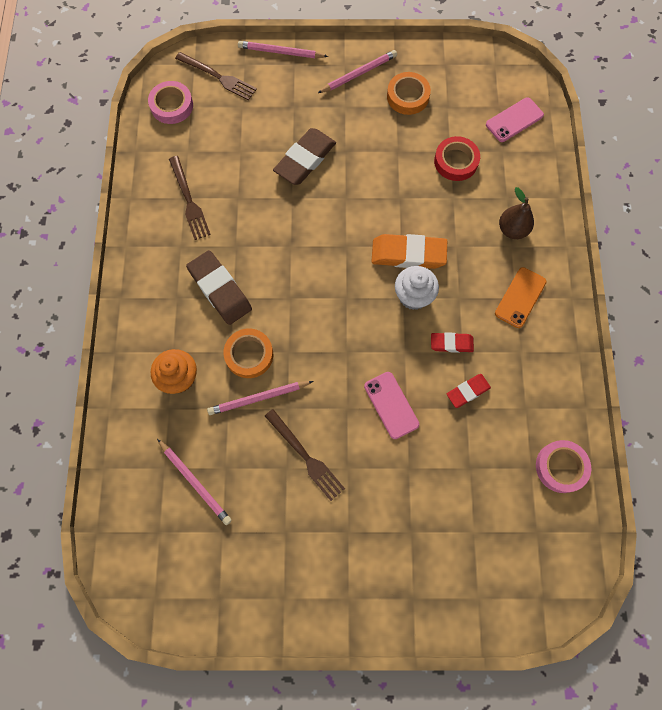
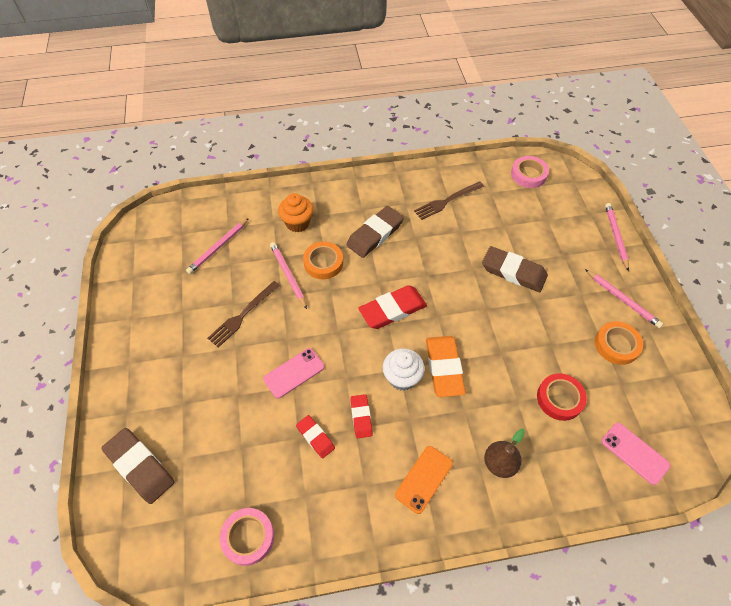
camera: 80 degrees right, 15 degrees down
brown fork [175,52,257,100] -> none
orange phone [495,267,547,328] -> orange phone turned 75 degrees counterclockwise [395,446,453,514]
none -> brown eraser [101,428,175,504]
none -> red eraser [358,285,427,329]

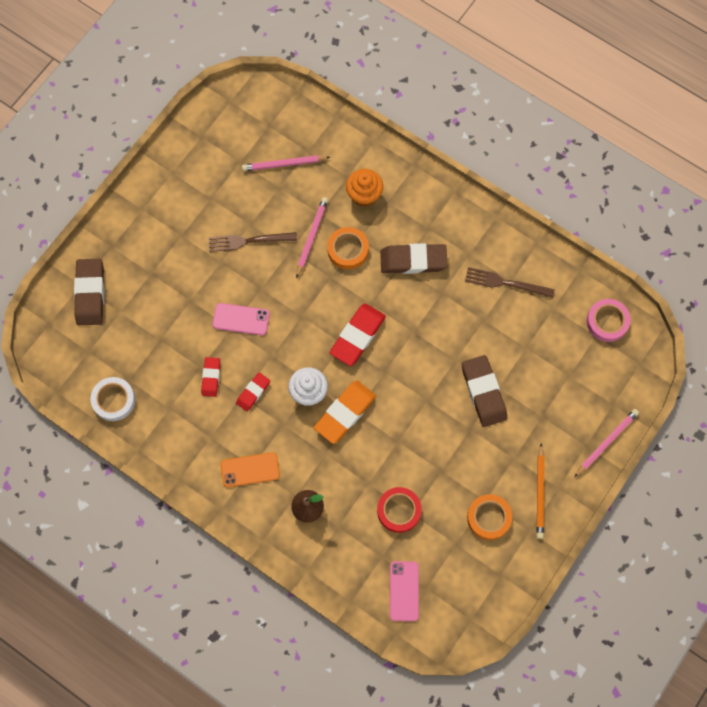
camera: 45 degrees right, 15 degrees up
pink tape [220,508,274,566] -> white tape [91,377,135,421]
red eraser [358,285,427,329] -> red eraser turned 75 degrees counterclockwise [330,304,386,366]
pink pencil [585,269,663,328] -> orange pencil [536,443,545,539]

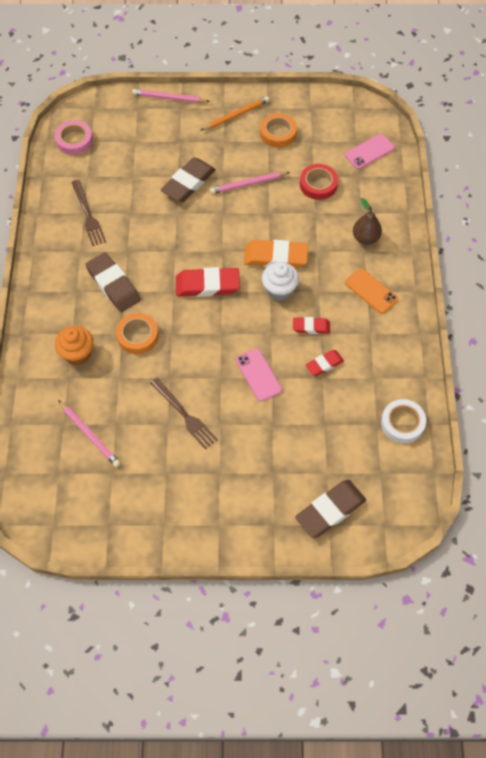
camera: 125 degrees left, 10 degrees down
pink pencil [296,197,328,278] -> pink pencil moved to [210,172,290,194]

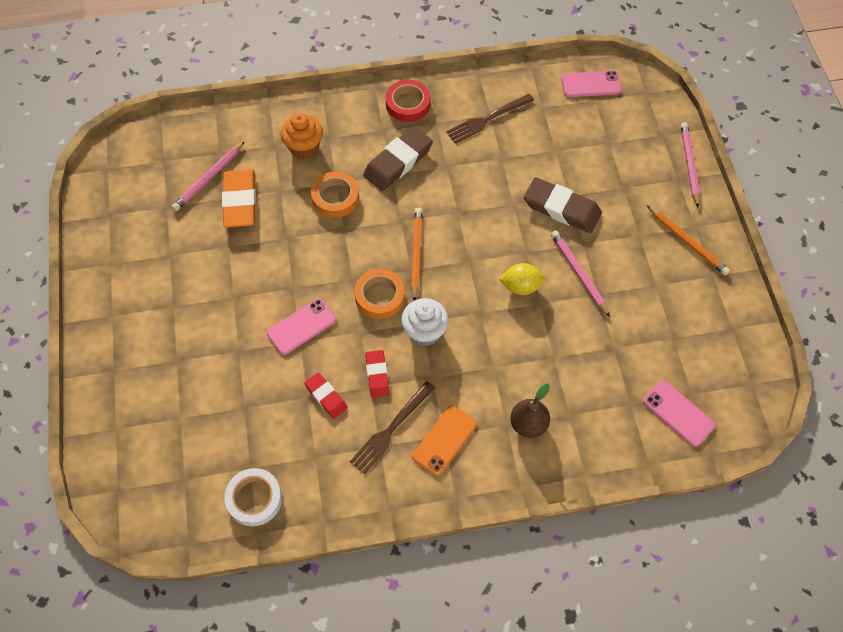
camera: 80 degrees right, 0 degrees up
pink tape [55,120,93,155] -> pink phone [561,71,622,97]
brown fork [150,378,218,449] -> brown fork moved to [350,381,435,474]
red eraser [176,267,240,297] -> orange pencil [411,208,422,301]
orange eraser [244,240,308,268] -> orange eraser moved to [222,169,256,228]
orange tape [260,113,297,148] -> orange tape moved to [354,269,405,319]
brown eraser [295,480,366,538] -> none
red tape [300,164,338,200] -> red tape moved to [386,80,431,122]
none -> yellow lemon [499,263,545,295]

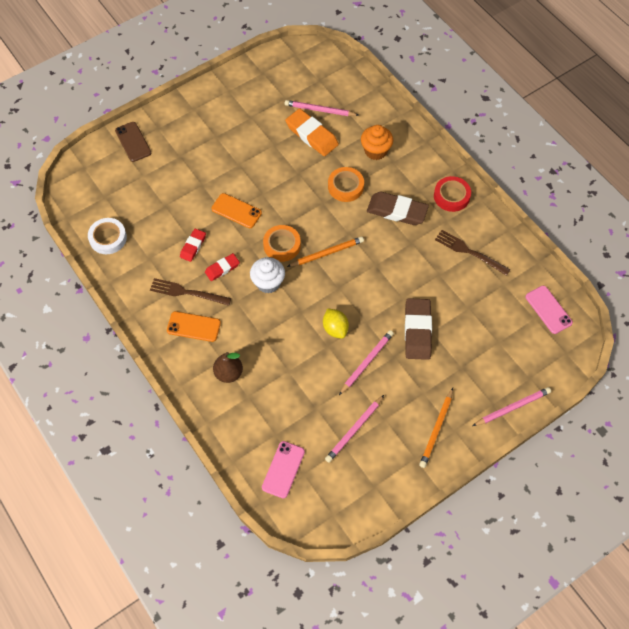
camera: 65 degrees right, 0 degrees up
orange eraser [222,169,256,228] -> orange eraser turned 75 degrees clockwise [285,108,339,156]
pink phone [267,298,336,355] -> orange phone [211,193,262,228]
none -> brown phone [115,122,151,162]
none -> pink pencil [325,395,384,463]

